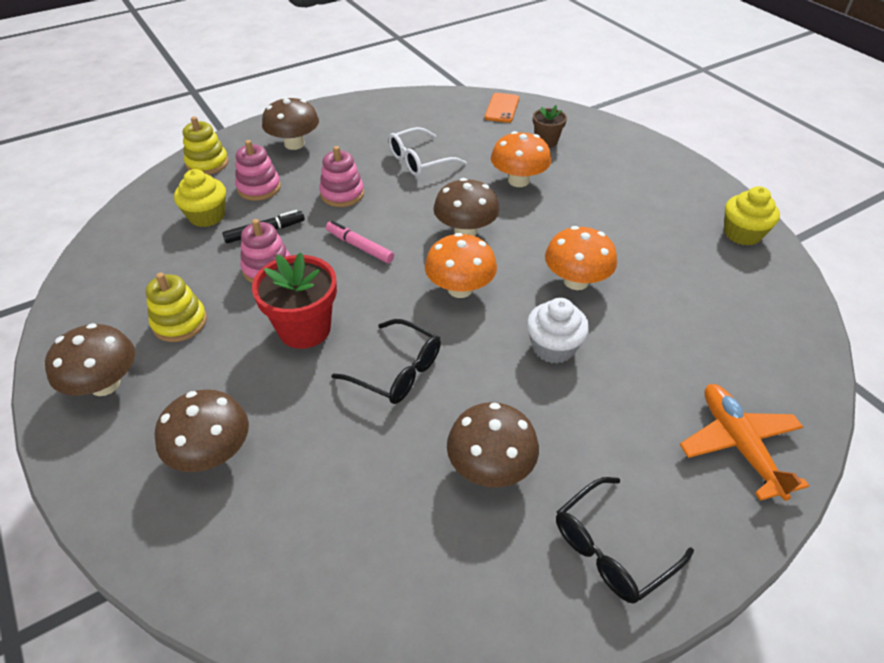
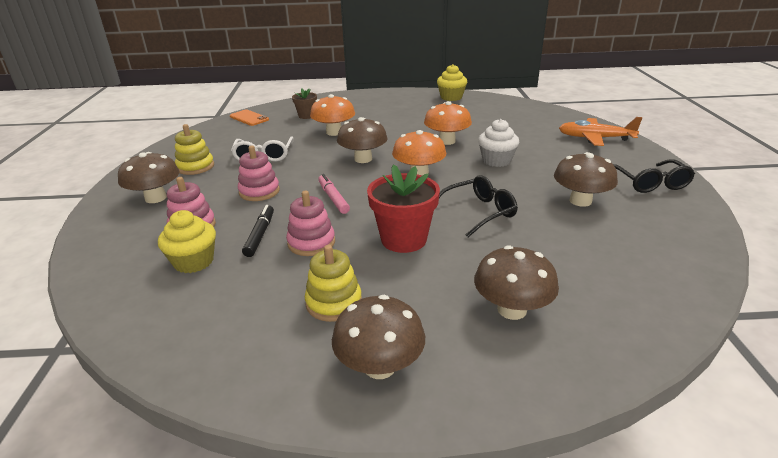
camera: 60 degrees left, 15 degrees down
yellow stacking toy [183,116,228,175] -> yellow stacking toy moved to [175,124,214,175]
pink marker [326,221,394,263] -> pink marker turned 90 degrees clockwise [318,174,350,214]

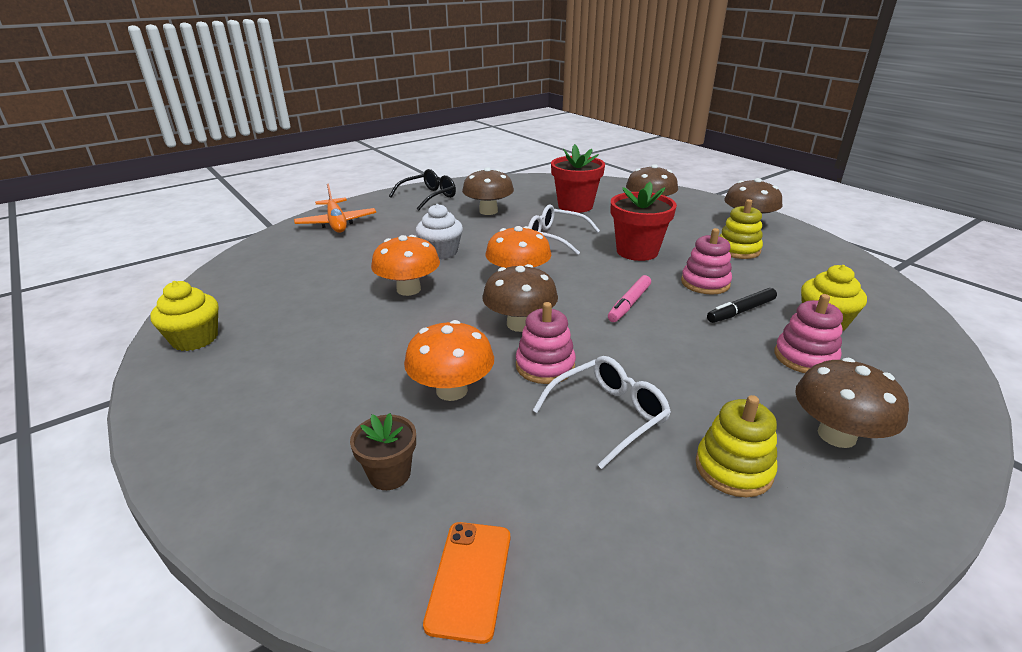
camera: 125 degrees left, 0 degrees up
pink stacking toy [238,146,280,201] -> pink stacking toy moved to [516,302,576,384]
black glasses [439,175,518,237] -> white glasses [528,205,600,255]
none -> red flower pot [551,144,605,213]

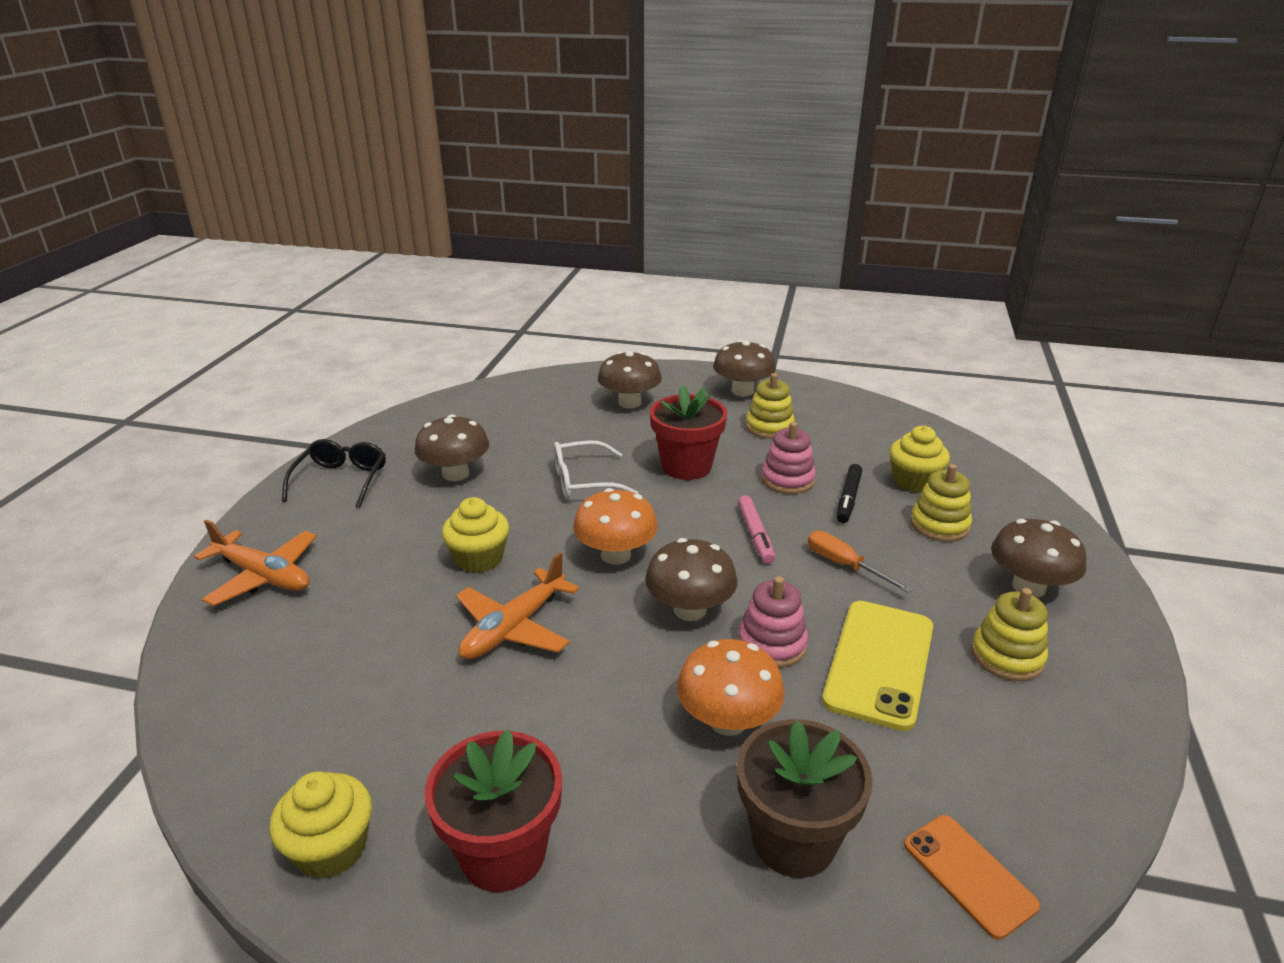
camera: 40 degrees left, 0 degrees up
brown flower pot [350,413,416,490] -> brown flower pot [737,719,873,878], size x1.74
orange mushroom [371,235,440,296] -> orange plane [456,553,579,659]
white cupcake [415,204,463,259] -> yellow cupcake [442,497,509,573]
white glasses [532,356,671,469] -> yellow phone [822,601,933,731]
red flower pot [551,144,605,213] -> red flower pot moved to [425,729,562,892]
pink stacking toy [774,294,843,373] -> yellow stacking toy [910,464,972,542]
none -> orange screwdriver [808,531,913,593]

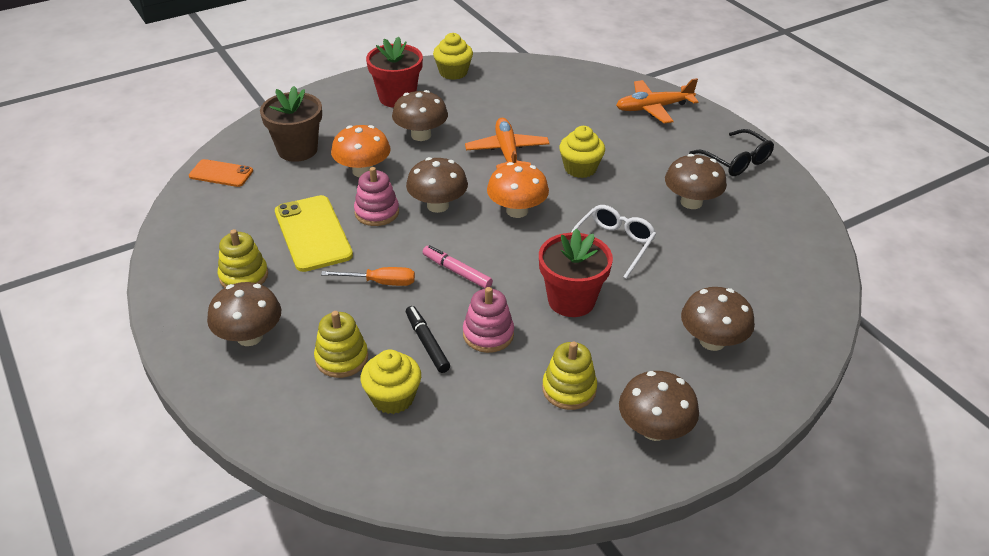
camera: 135 degrees right, 10 degrees up
none -> brown mushroom [392,90,448,141]

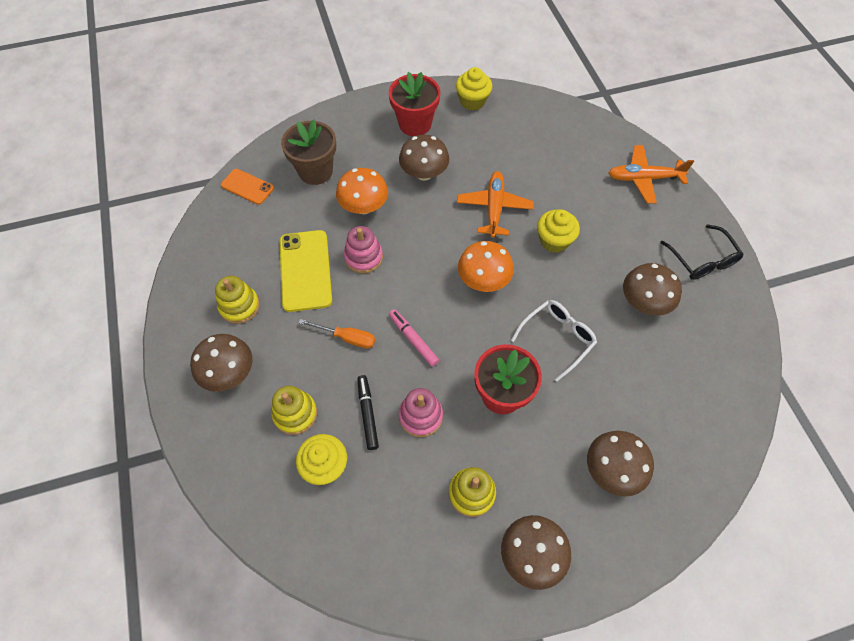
camera: 15 degrees right, 20 degrees up
brown mushroom [406,157,468,213] -> none

